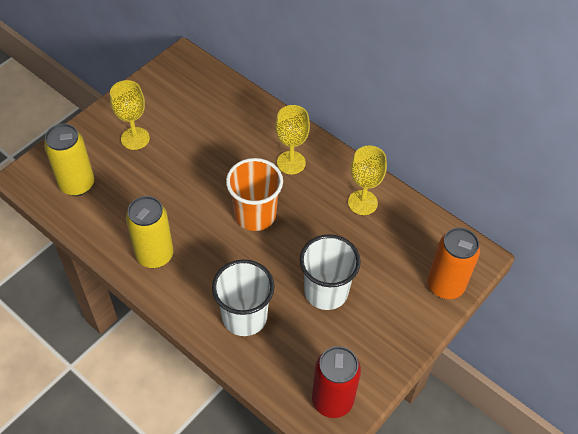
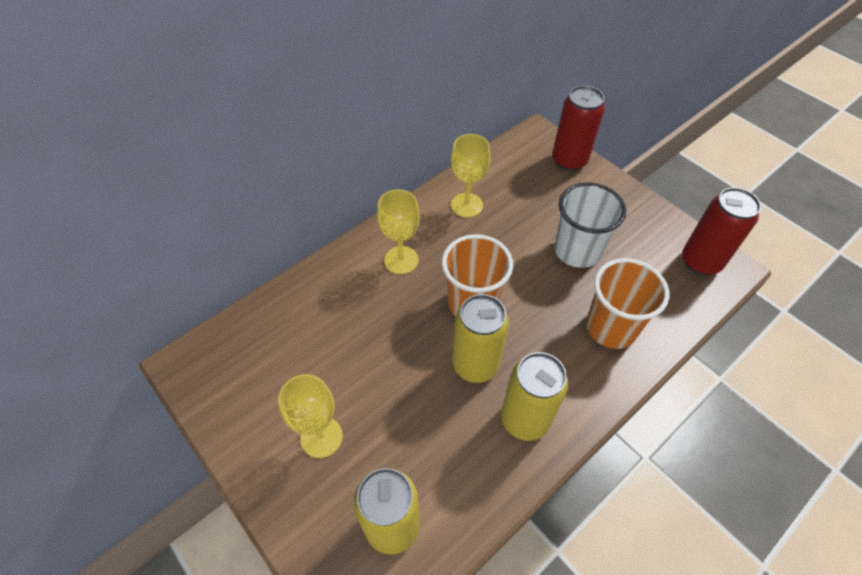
camera: 80 degrees left, 0 degrees up
white cup [212,260,274,336] -> orange cup [586,258,670,349]
orange can [428,228,480,299] -> red can [552,85,605,171]
none -> yellow can [453,294,509,383]

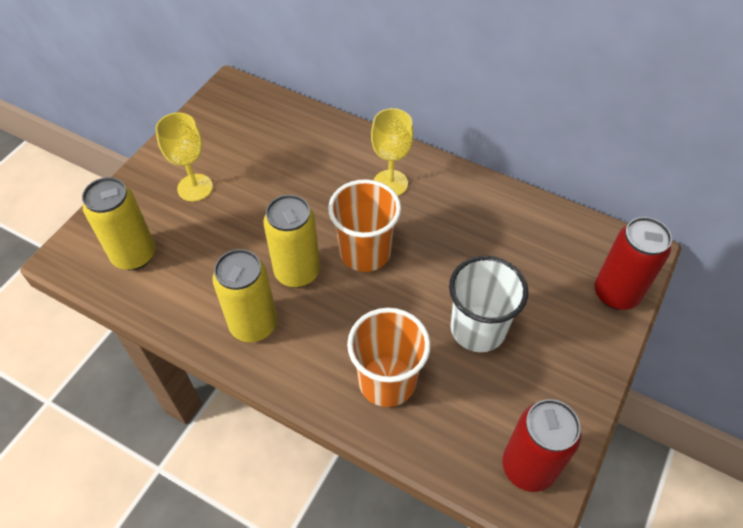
camera: 70 degrees right, 0 degrees up
yellow goblet [451,134,490,218] -> none

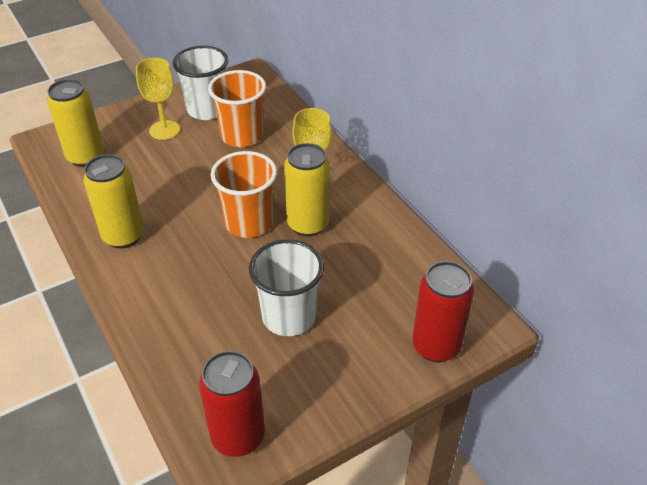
camera: 30 degrees right, 10 degrees down
yellow can [264,195,320,288] -> yellow can moved to [284,143,330,237]
orange cup [347,308,431,407] -> orange cup moved to [208,70,266,147]
none -> white cup [173,46,228,120]

